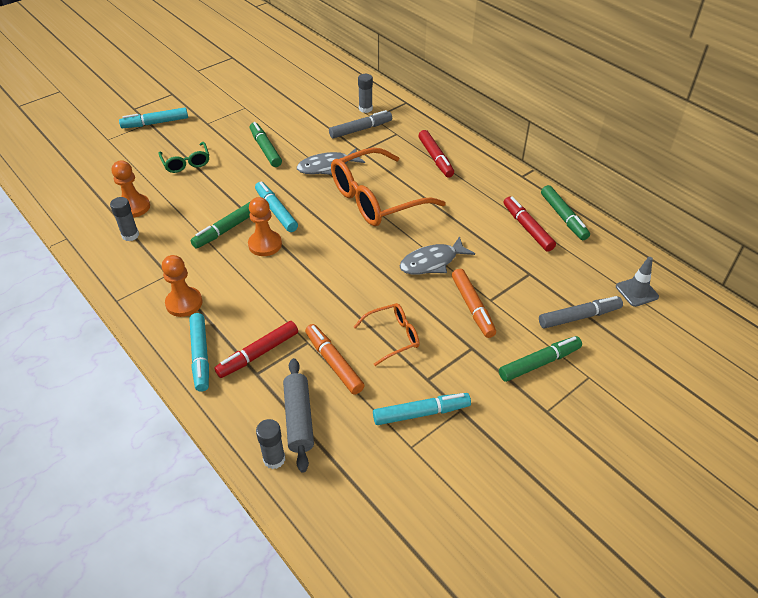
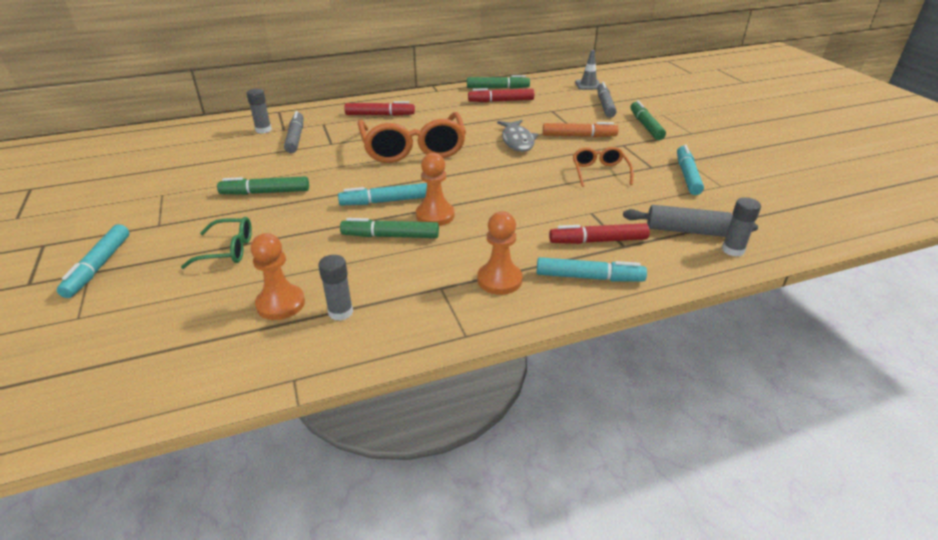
camera: 70 degrees left, 10 degrees down
green marker [190,201,251,249] -> green marker turned 120 degrees clockwise [340,218,439,238]
red marker [215,321,298,378] -> red marker turned 105 degrees clockwise [549,223,650,244]
grey fish [297,148,365,175] -> none
orange marker [305,324,365,395] -> none

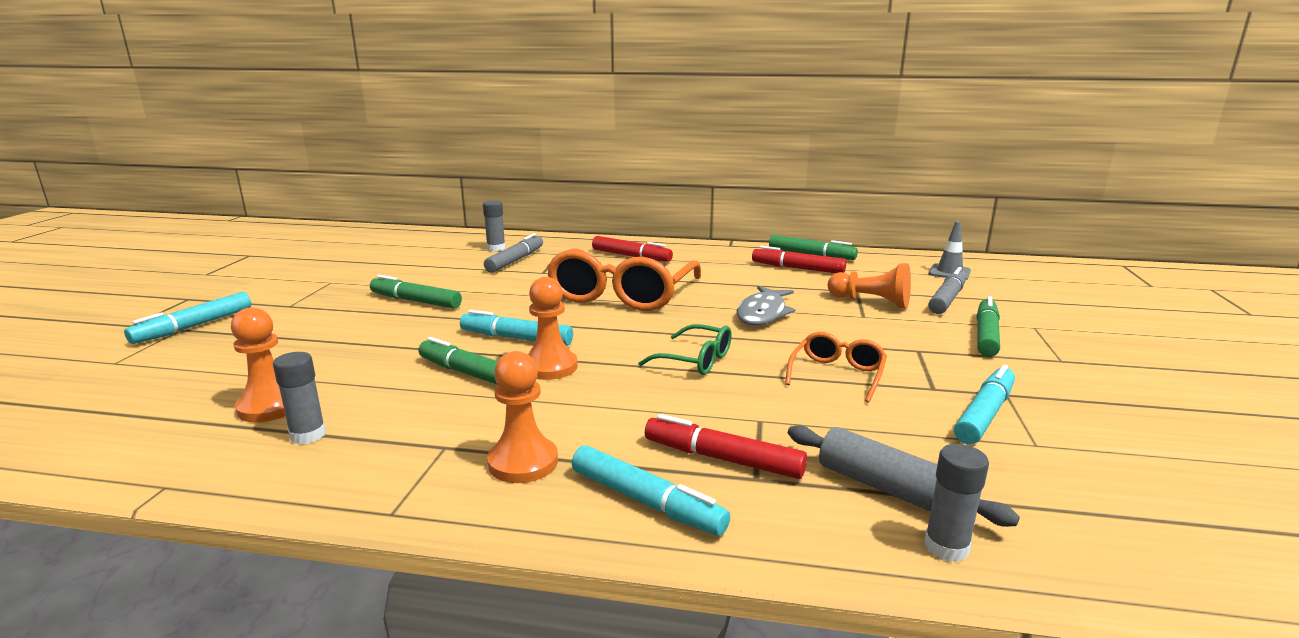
camera: 30 degrees right, 15 degrees down
green glasses [181,217,252,269] -> green glasses moved to [638,324,732,375]
orange marker [543,122,619,137] -> none
none -> orange pawn [828,263,911,309]

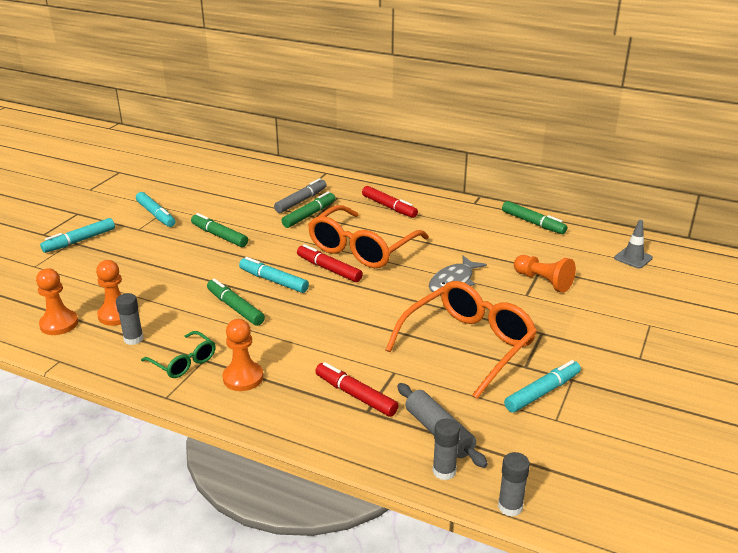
camera: 15 degrees right, 10 degrees up
grey glue stick [483,200,506,251] -> grey glue stick moved to [498,452,530,517]
orange pawn [528,277,578,380] -> orange pawn moved to [36,269,78,335]
turquoise marker [572,445,730,536] -> turquoise marker moved to [136,192,176,227]
green glasses [638,324,732,375] -> green glasses moved to [141,331,216,378]
red marker [752,246,846,273] -> red marker moved to [297,244,363,282]
orange glasses [785,332,887,403] -> orange glasses [386,281,537,399], size x2.01
grey marker [928,267,967,314] -> none
green marker [977,296,1000,357] -> green marker moved to [282,191,335,228]

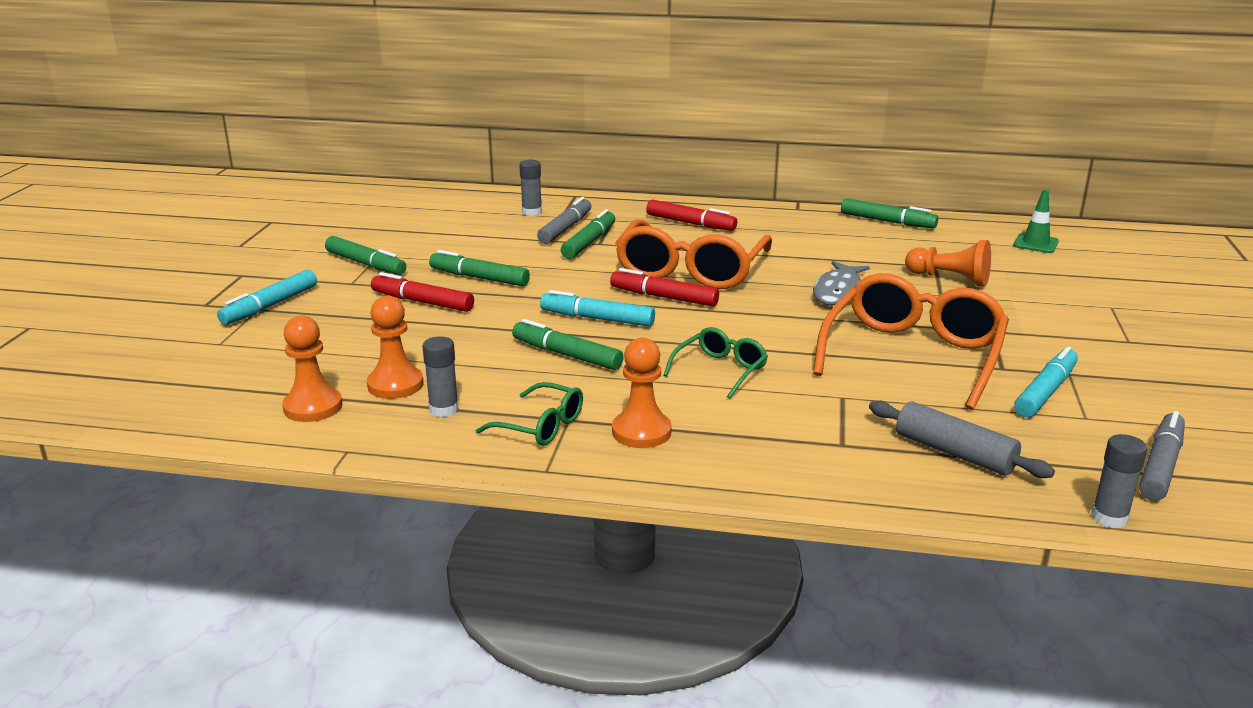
camera: 15 degrees left, 5 degrees down
turquoise marker [136,192,176,227] -> green marker [325,236,406,275]
red marker [315,362,399,417] -> red marker moved to [371,272,474,312]
grey glue stick [432,419,460,480] -> grey glue stick moved to [519,160,542,216]
grey traffic cone [614,220,653,269] -> green traffic cone [1013,190,1059,253]
none -> green glasses [664,327,768,398]
none -> grey marker [1139,411,1185,501]

